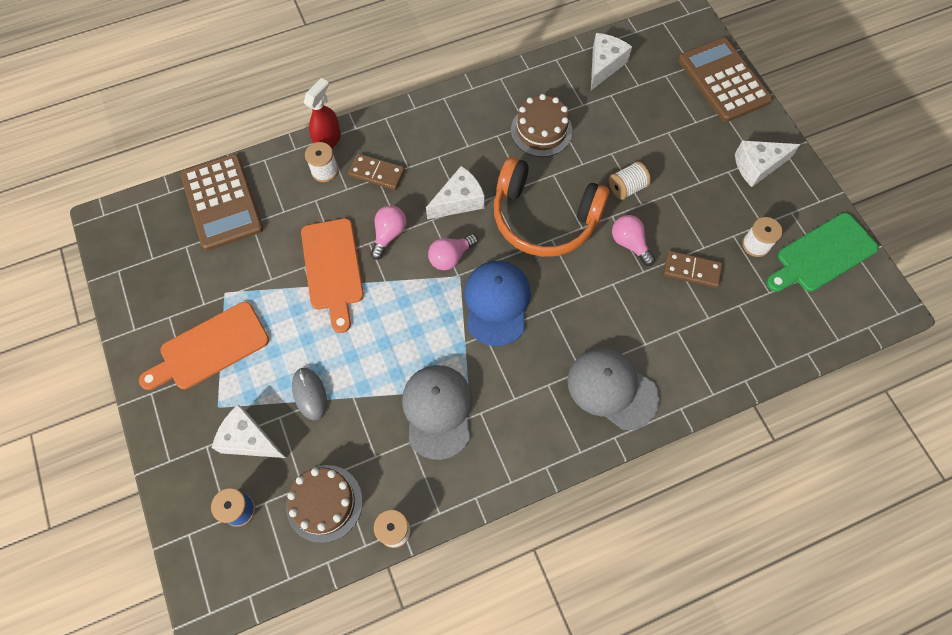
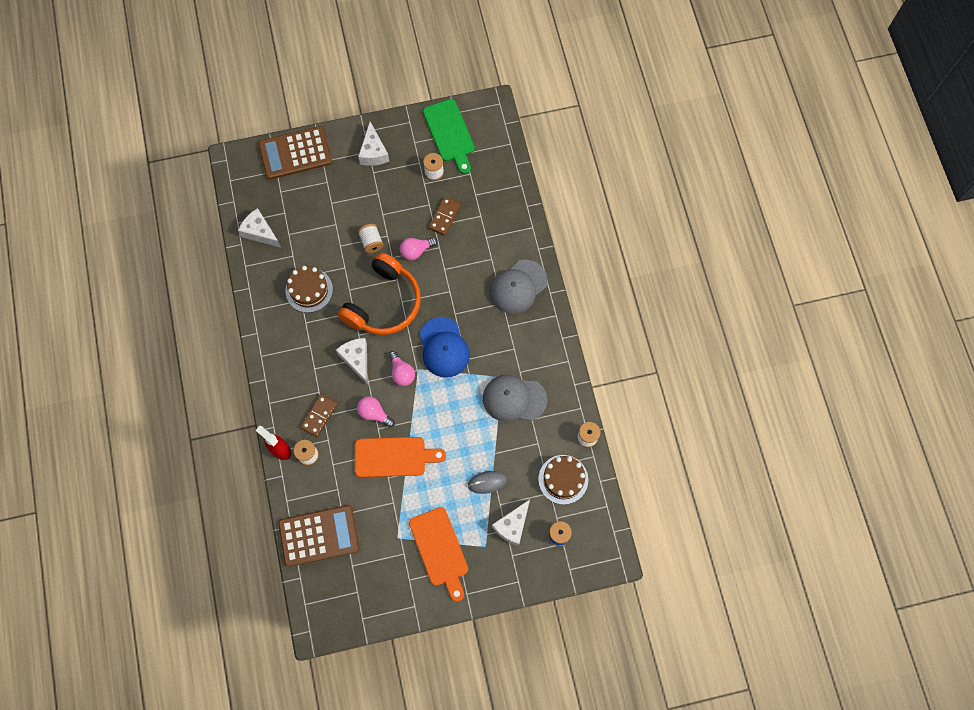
camera: 80 degrees left, 5 degrees up
blue cap [464,261,531,346] -> blue cap turned 120 degrees counterclockwise [419,317,470,378]

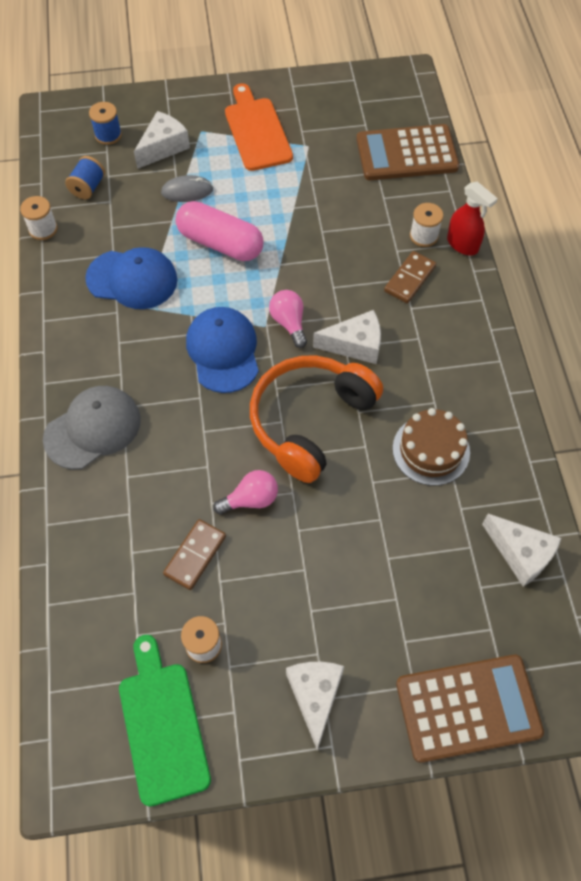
camera: 175 degrees left, 10 degrees down
white cheese [336,338,367,384] -> white cheese turned 75 degrees counterclockwise [313,310,381,364]
orange cutting board [355,437,446,477] -> none
pink light bulb [357,396,395,428] -> none
white spool [358,224,384,253] -> none
grey cap [483,375,547,422] -> blue cap [85,247,178,309]
brown cake [538,455,588,505] -> blue spool [65,156,105,199]
none -> pink capsule [176,201,264,261]

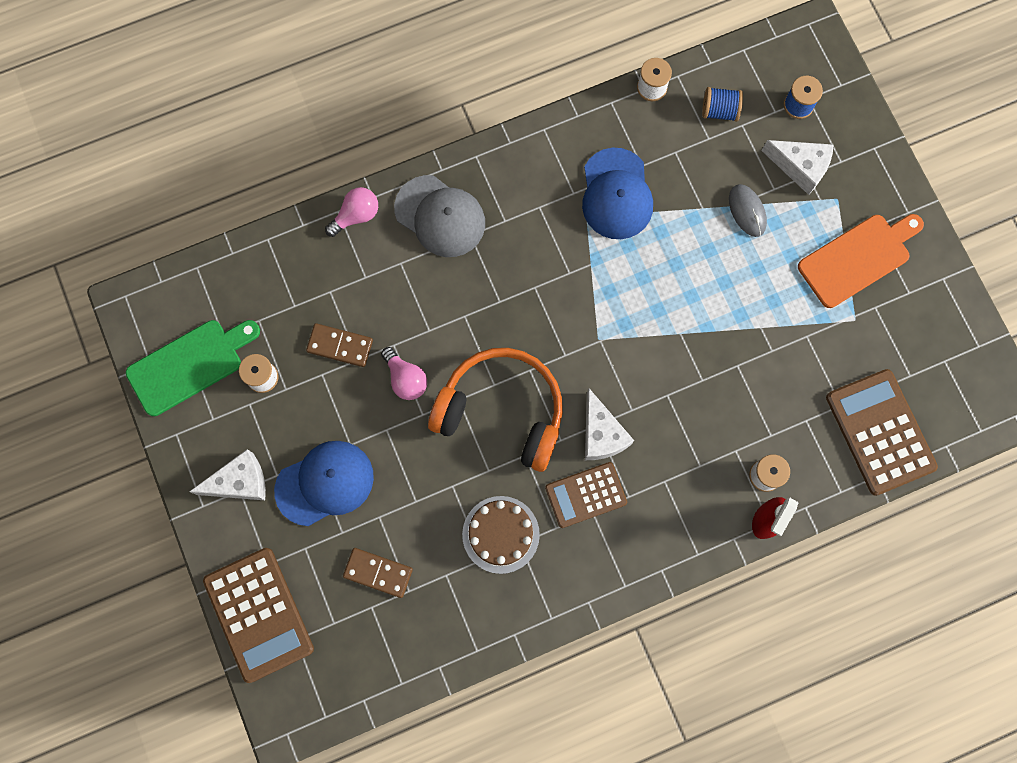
camera: 75 degrees right, 15 degrees up
pink capsule [176,201,264,261] -> none
blue cap [186,307,259,393] -> blue cap moved to [274,441,374,526]
pink light bulb [269,290,307,348] -> pink light bulb moved to [325,187,378,237]
brown domino [384,251,436,304] -> brown domino moved to [343,548,413,598]
white cheese [482,514,561,587] -> none
none -> brown calculator [545,462,627,528]

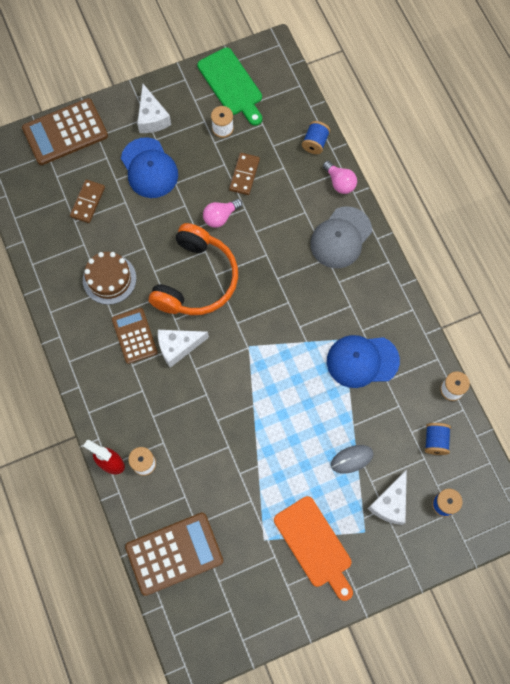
camera: 90 degrees right, 5 degrees down
none -> blue spool [302,121,330,154]

